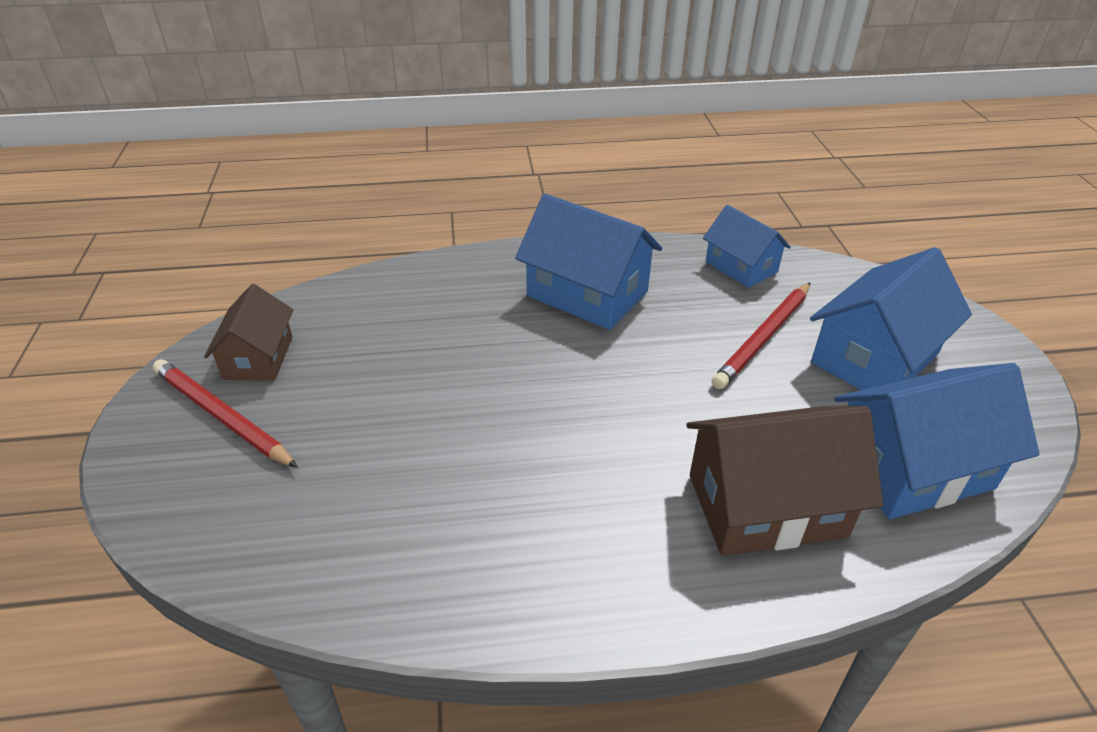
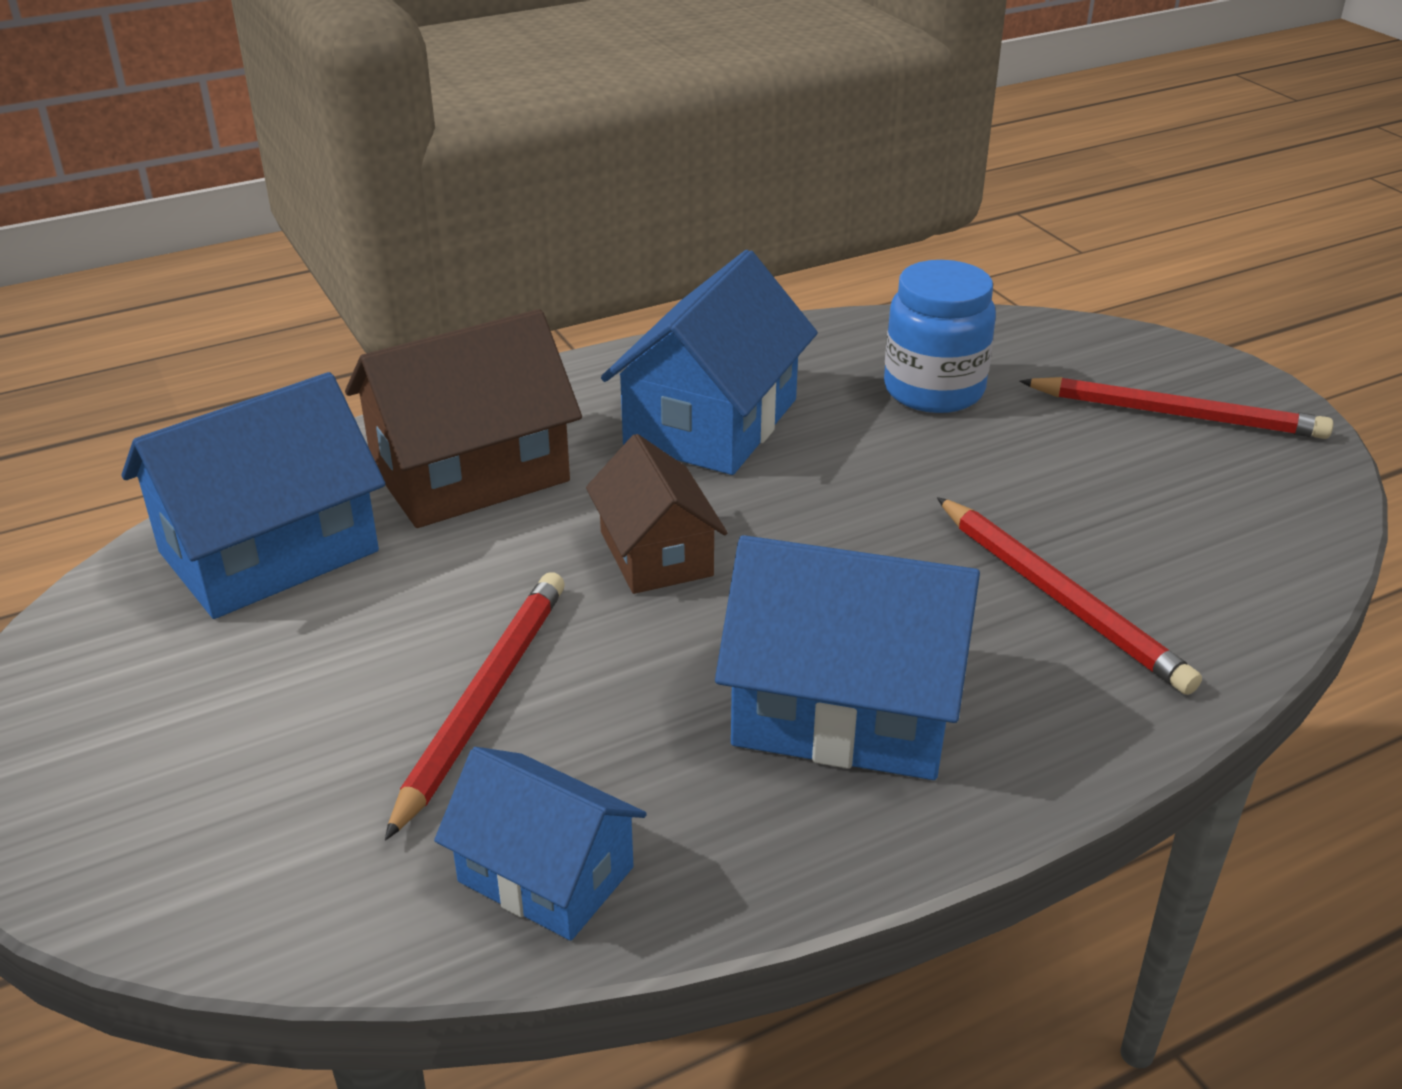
camera: 160 degrees right, 5 degrees down
brown house [204,284,293,381] -> brown house moved to [586,434,728,594]
blue house [810,247,972,390] -> blue house moved to [601,250,818,475]
none -> blue jar [884,260,996,413]
none -> red pencil [937,497,1202,695]

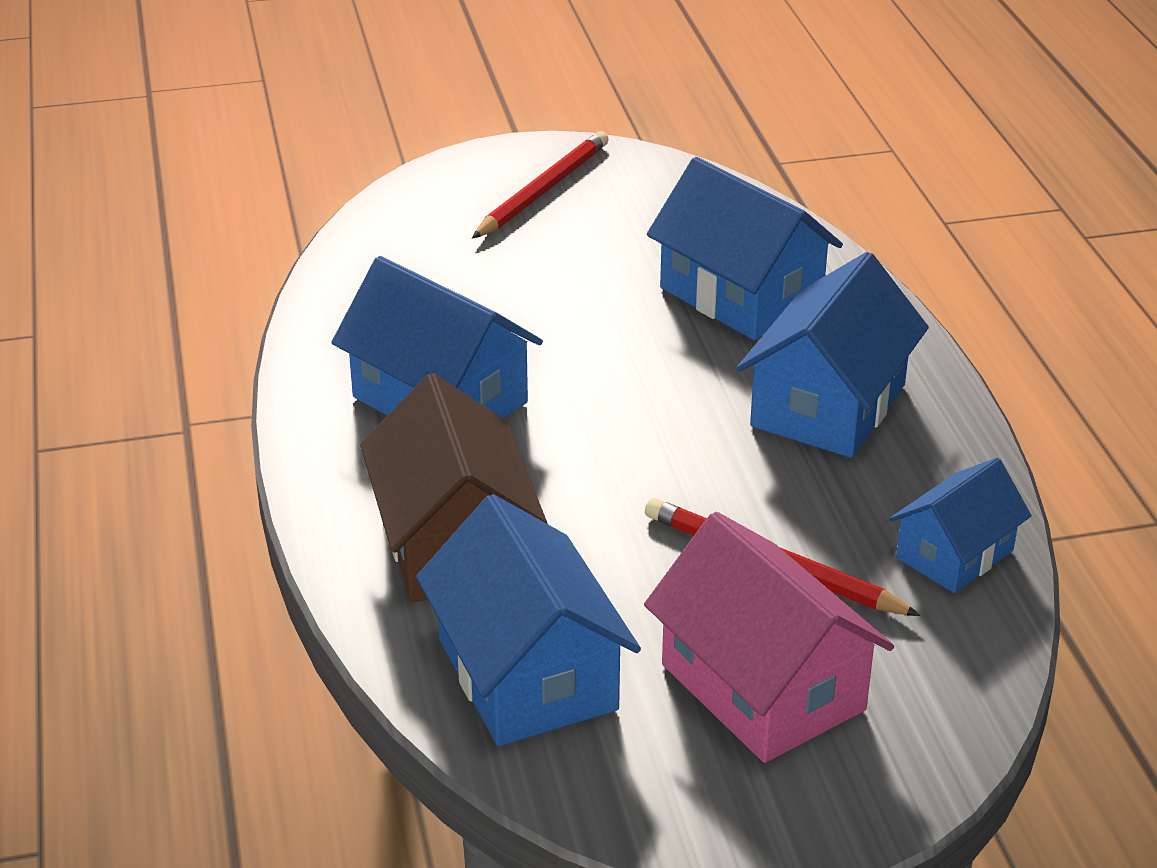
camera: 75 degrees left, 0 degrees up
brown house [586,434,728,594] -> none
blue jar [884,260,996,413] -> none
red pencil [937,497,1202,695] -> blue house [647,157,843,340]
none -> pink house [644,512,894,763]

